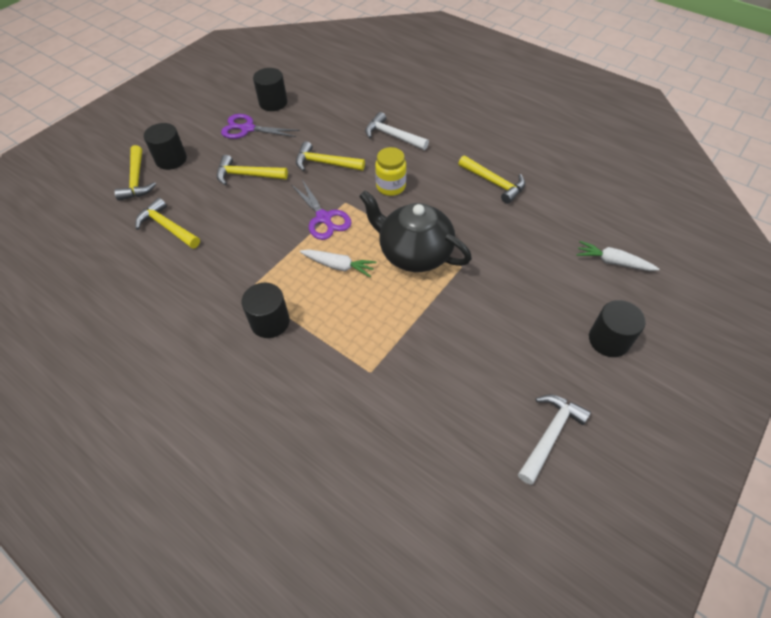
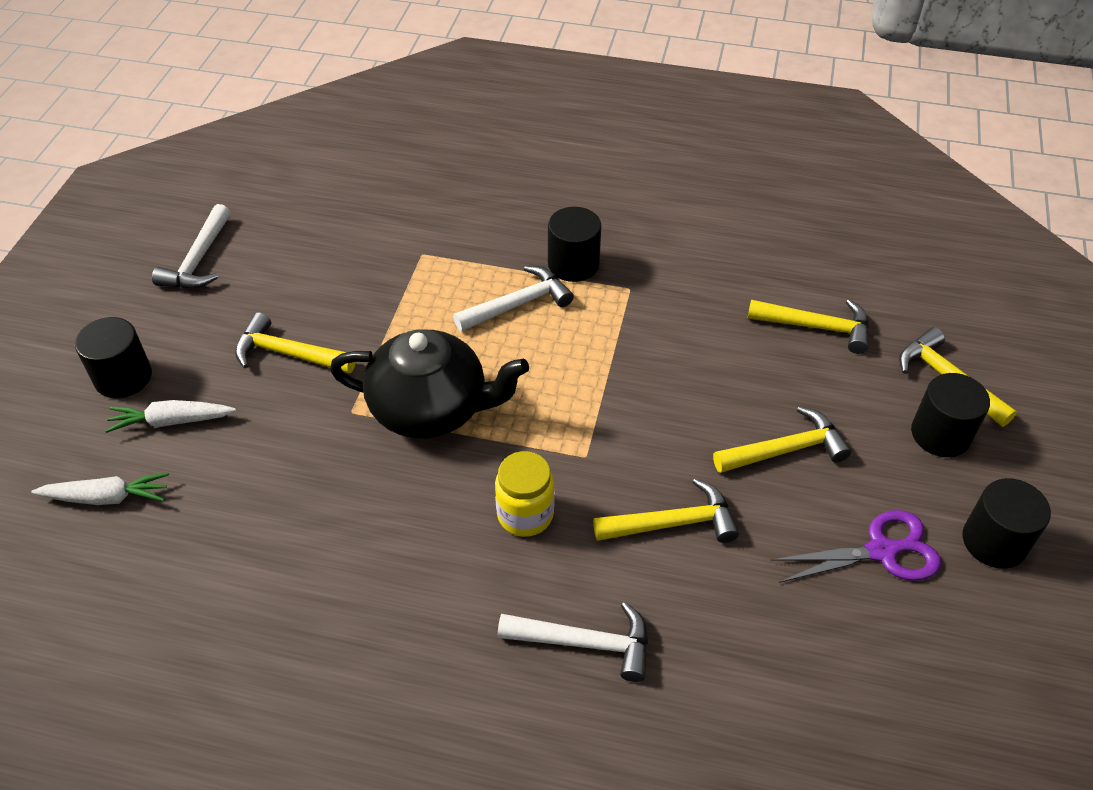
camera: 155 degrees right, 5 degrees down
black cylinder [253,68,287,111] -> black cylinder moved to [963,478,1051,569]
purple scissors [291,180,352,240] -> none
white carrot [300,249,376,277] -> white carrot moved to [105,400,236,433]
yellow hammer [458,155,525,204] -> yellow hammer moved to [235,312,356,373]
none -> white hammer [453,266,574,332]

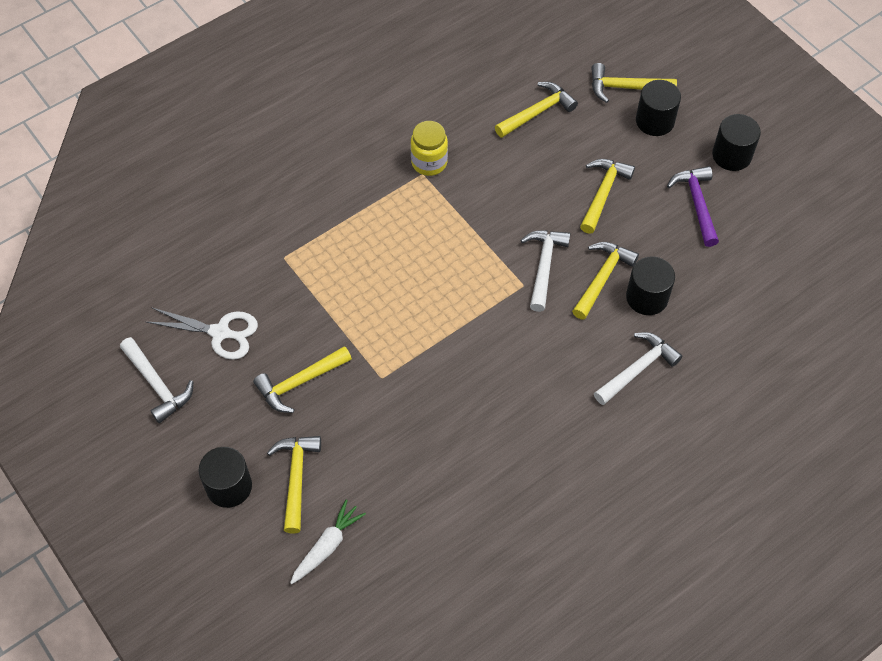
camera: 50 degrees left, 10 degrees up
white carrot [105,400,236,433] -> yellow hammer [267,436,321,533]
black teapot [330,329,529,439] -> none
white hammer [453,266,574,332] -> white hammer moved to [520,230,570,312]
yellow jar [495,451,555,537] -> yellow jar moved to [411,121,448,176]
black cylinder [548,207,601,282] -> black cylinder moved to [626,256,675,315]
purple scissors [771,510,941,583] -> purple hammer [667,166,719,247]
none -> white scissors [146,307,258,360]

